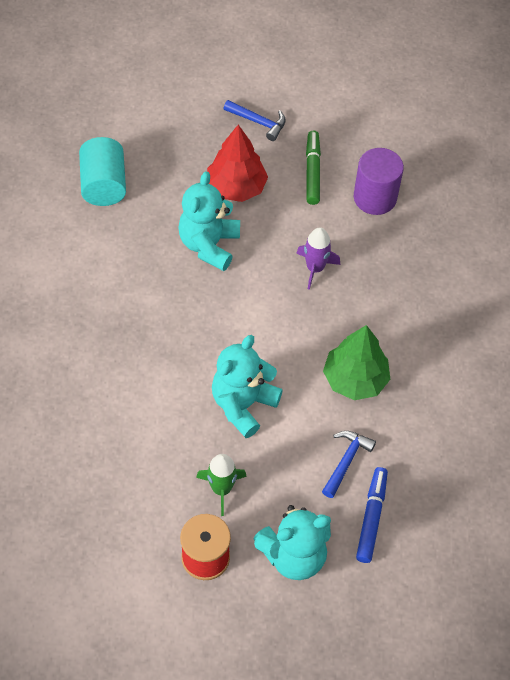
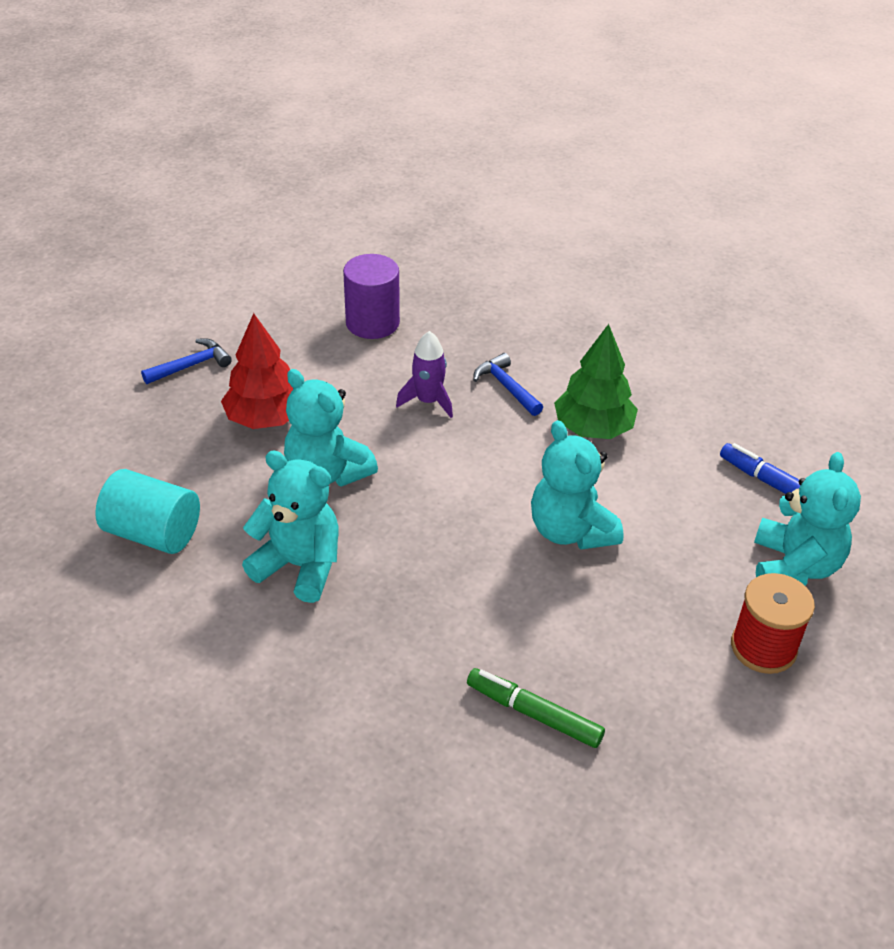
camera: 60 degrees left, 15 degrees down
green rocket [196,454,247,516] -> none
green marker [306,131,321,205] -> green marker moved to [467,668,605,748]
blue hammer [322,431,376,498] -> blue hammer moved to [473,353,543,416]
none -> turquoise teddy bear [242,450,339,603]

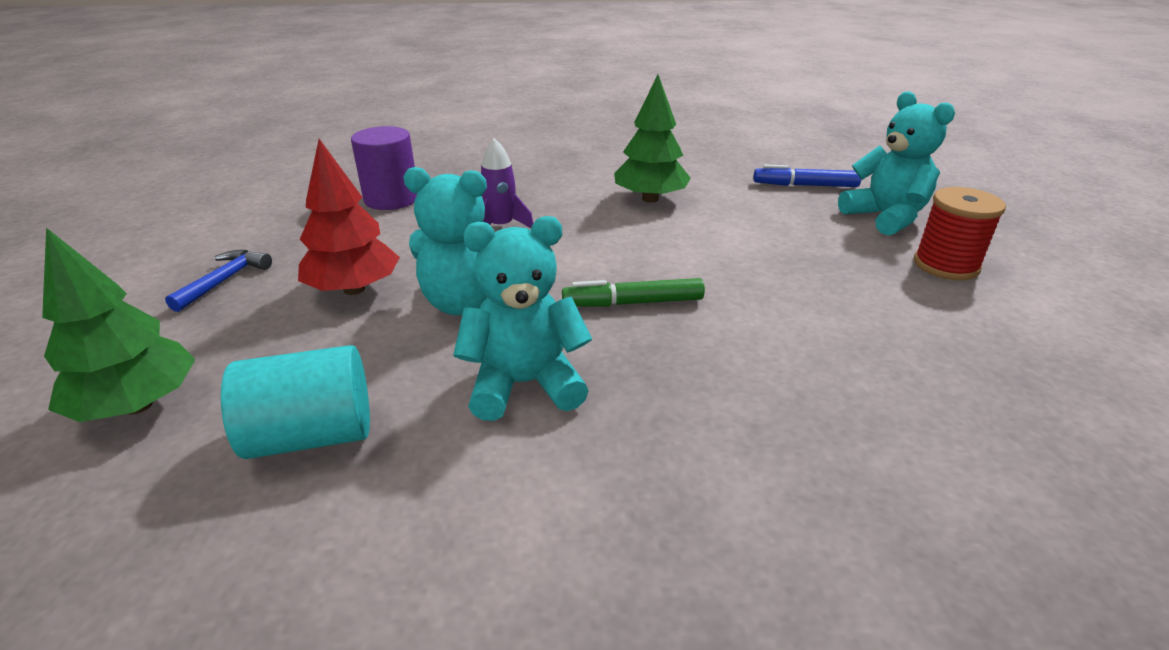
camera: 35 degrees left, 10 degrees down
green marker [467,668,605,748] -> green marker moved to [562,278,705,307]
blue hammer [473,353,543,416] -> none
turquoise teddy bear [531,420,624,550] -> none
none -> green tree [42,228,196,422]

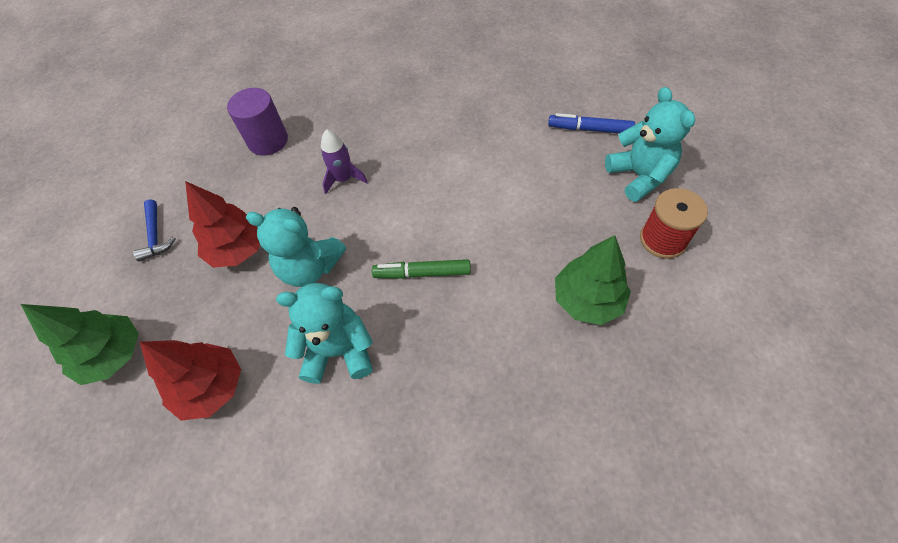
camera: 10 degrees right, 25 degrees up
blue hammer [165,250,272,312] -> blue hammer turned 135 degrees clockwise [133,199,176,262]
turquoise cylinder [221,345,370,459] -> red tree [140,340,241,421]
green tree [614,75,691,203] -> green tree moved to [555,235,631,325]

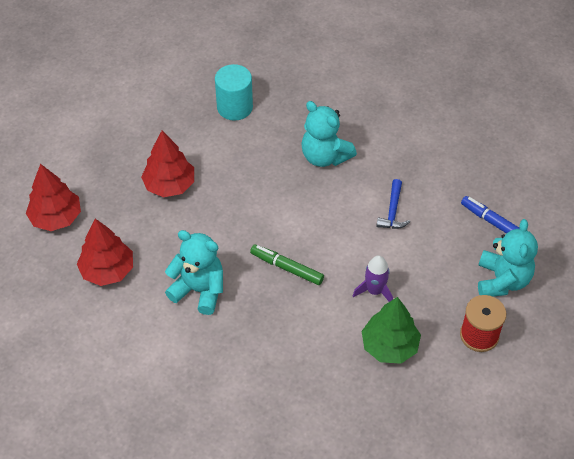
camera: 25 degrees right, 5 degrees down
green tree [21,304,139,385] -> red tree [26,164,81,231]
blue hammer [133,199,176,262] -> blue hammer moved to [376,179,410,229]
purple cylinder [227,88,288,156] -> turquoise cylinder [215,64,253,121]
turquoise teddy bear [246,207,346,287] -> turquoise teddy bear moved to [301,101,357,167]
purple rocket [321,129,368,194] -> purple rocket moved to [353,255,393,302]

